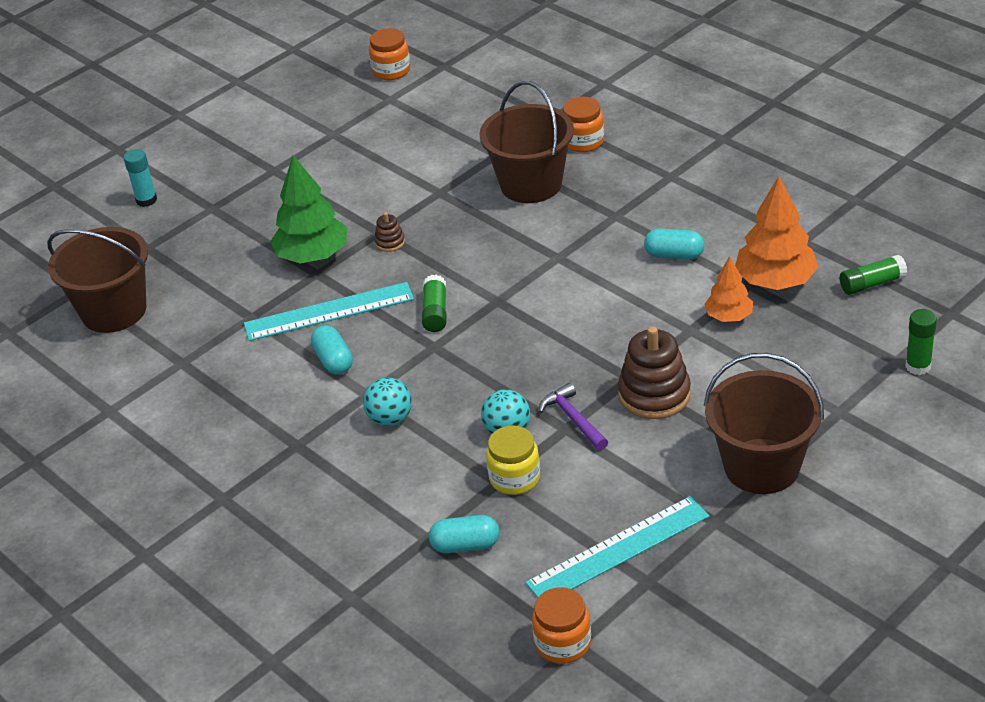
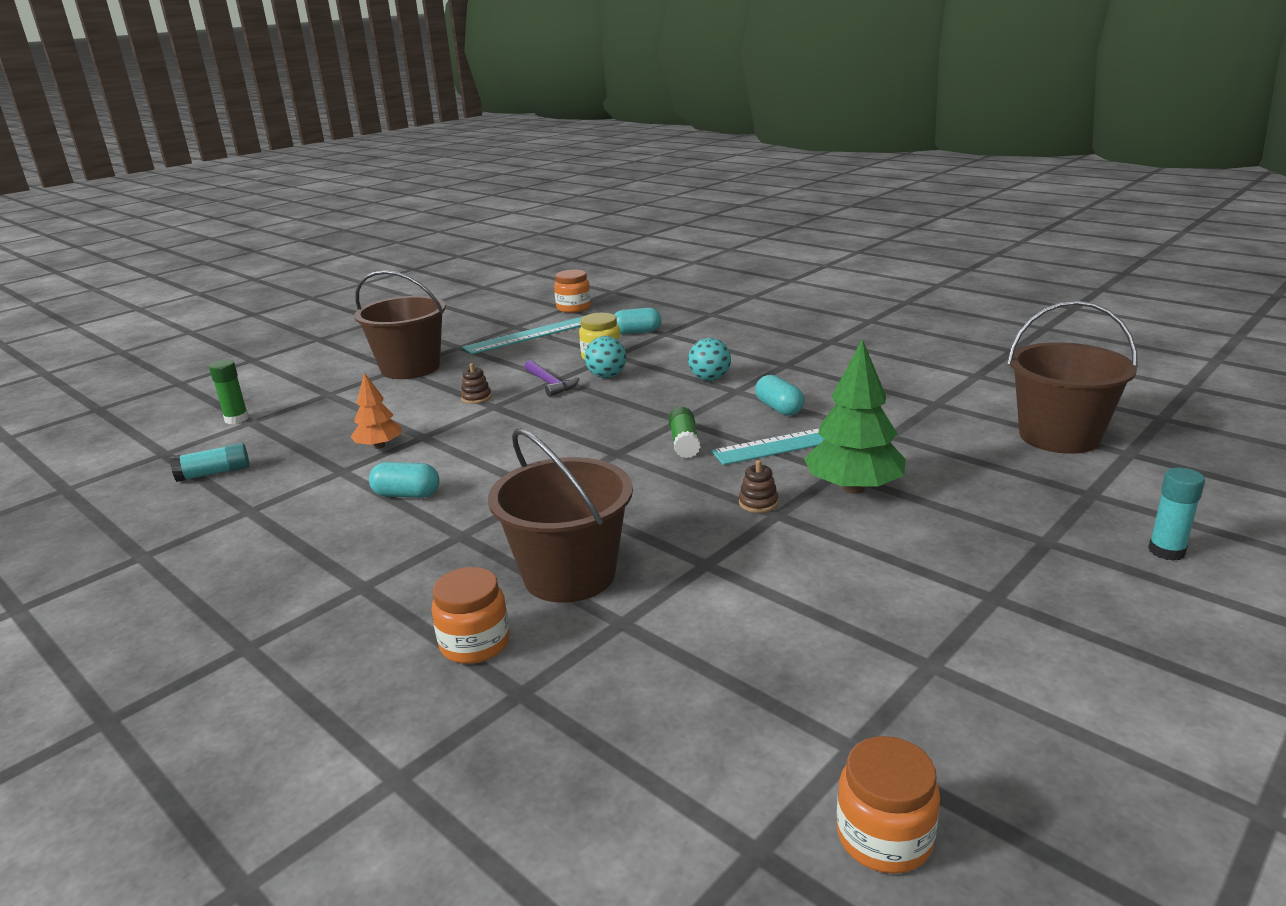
camera: 175 degrees right, 15 degrees down
brown stacking toy [618,326,691,419] -> brown stacking toy [461,363,492,404], size x0.47
orange tree [735,176,818,290] -> none
green glue stick [840,255,907,295] -> turquoise glue stick [170,442,250,482]

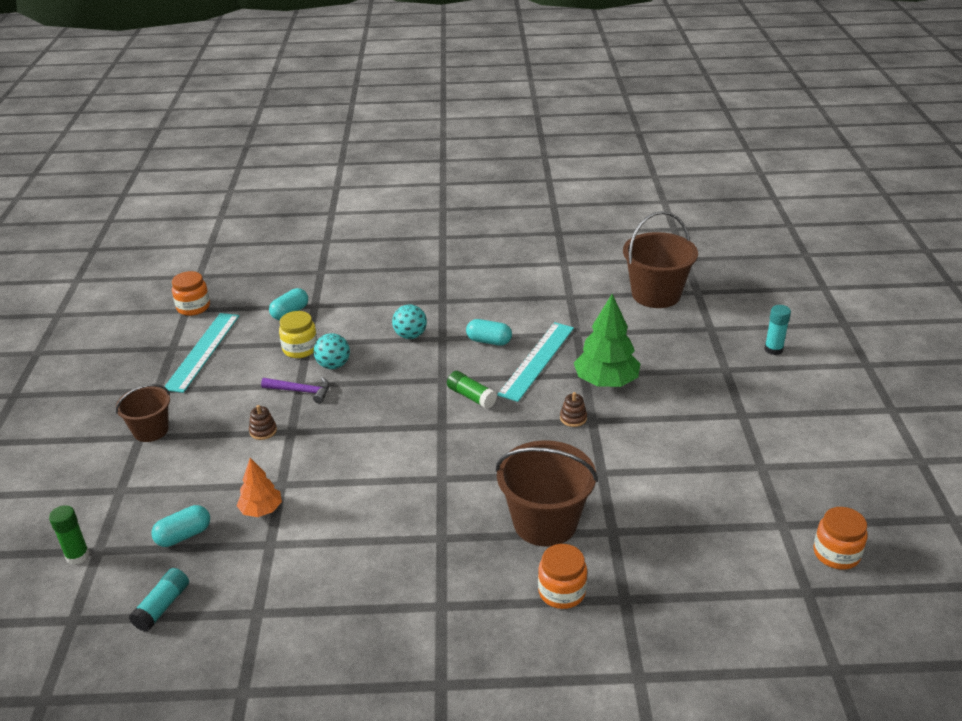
camera: 45 degrees left, 10 degrees up
brown bucket [354,270,446,379] -> brown bucket [116,384,170,442], size x0.61
turquoise capsule [369,462,440,498] -> turquoise capsule moved to [151,505,210,547]

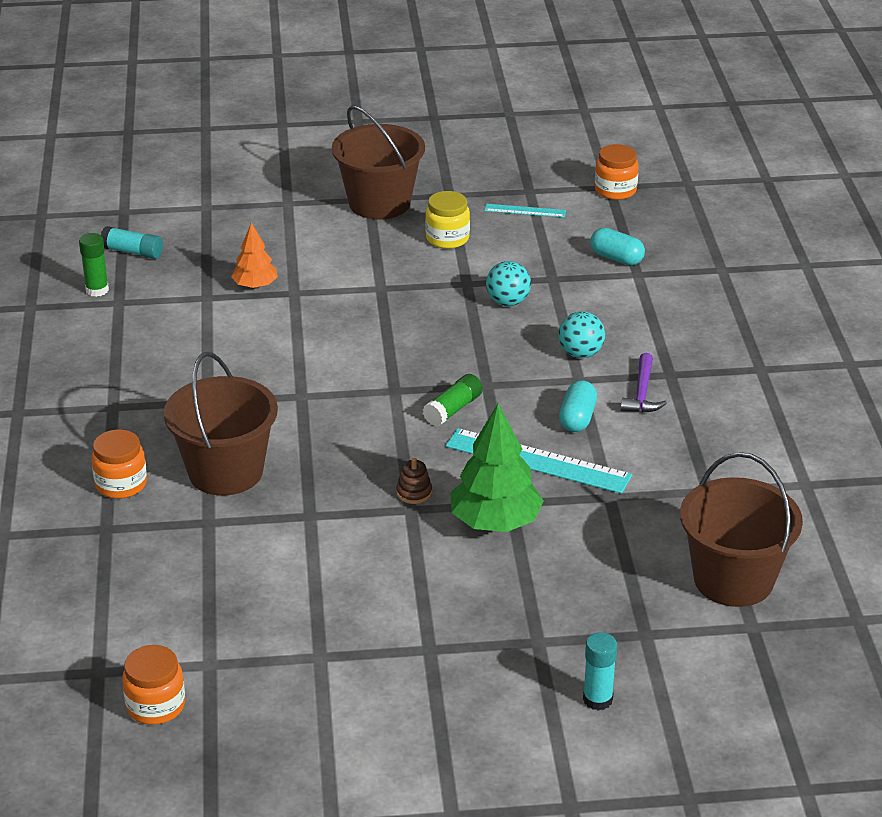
camera: 85 degrees right, 0 degrees up
green glue stick [49,505,90,565] -> green glue stick moved to [79,233,109,297]
brown bucket [116,384,170,442] -> brown bucket [332,105,425,220], size x1.65
turquoise capsule [151,505,210,547] -> none
turquoise ruler [164,313,239,393] -> turquoise ruler [484,204,566,218], size x0.51
brown stacking toy [249,405,277,440] -> none
purple hammer [261,377,329,403] -> purple hammer moved to [620,353,667,413]
yellow jar [279,311,317,358] -> yellow jar moved to [425,191,470,249]

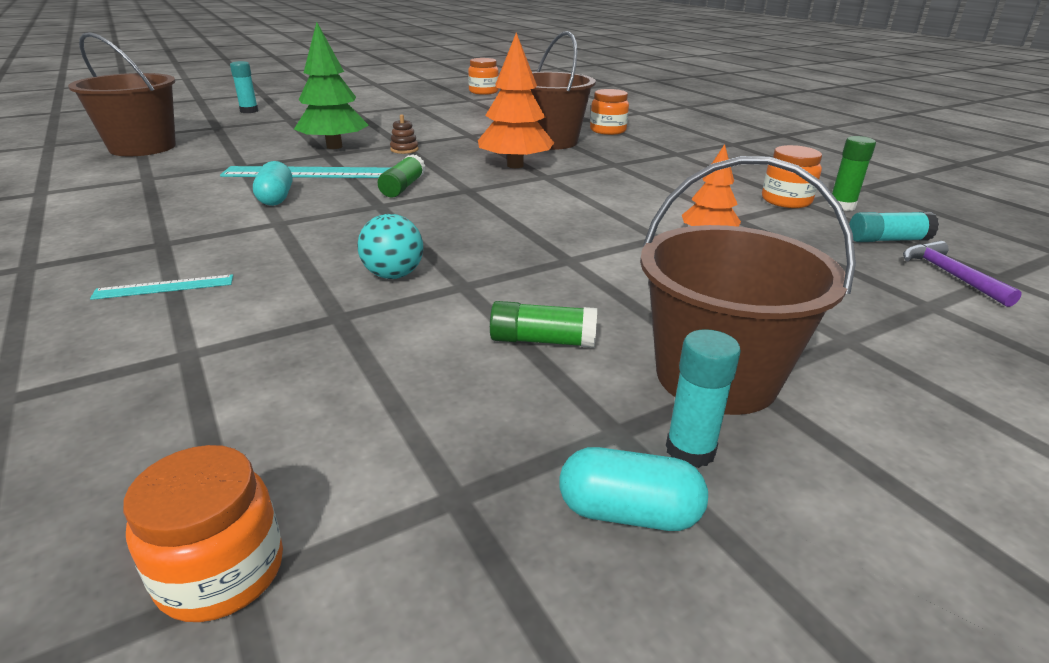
camera: 155 degrees right, 5 degrees down
yellow jar [425,191,470,249] -> green glue stick [490,301,597,348]
turquoise ruler [484,204,566,218] -> turquoise ruler moved to [90,274,233,300]
turquoise ball [558,311,605,358] -> none
turquoise capsule [590,228,645,265] -> turquoise capsule moved to [559,447,708,531]
purple hammer [620,353,667,413] -> purple hammer moved to [903,241,1022,307]
none -> orange tree [478,32,554,168]
none -> turquoise glue stick [666,329,741,468]
none -> orange jar [762,145,822,208]

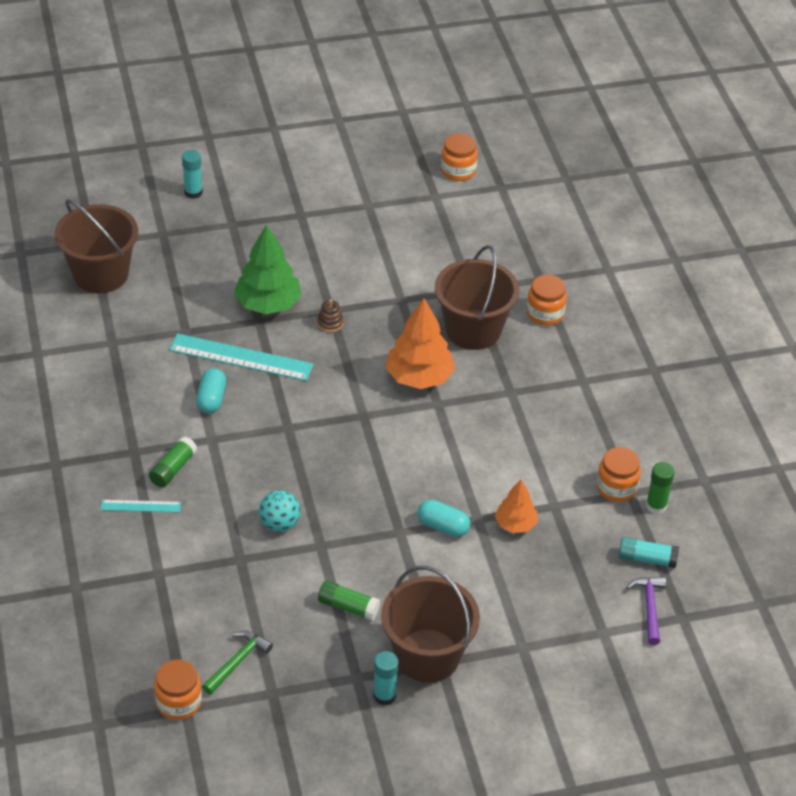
camera: 15 degrees right, 15 degrees up
green glue stick [378,154,425,198] -> green glue stick moved to [149,437,197,488]
turquoise capsule [559,447,708,531] -> turquoise capsule moved to [417,500,470,537]
none -> green hammer [202,631,273,695]

